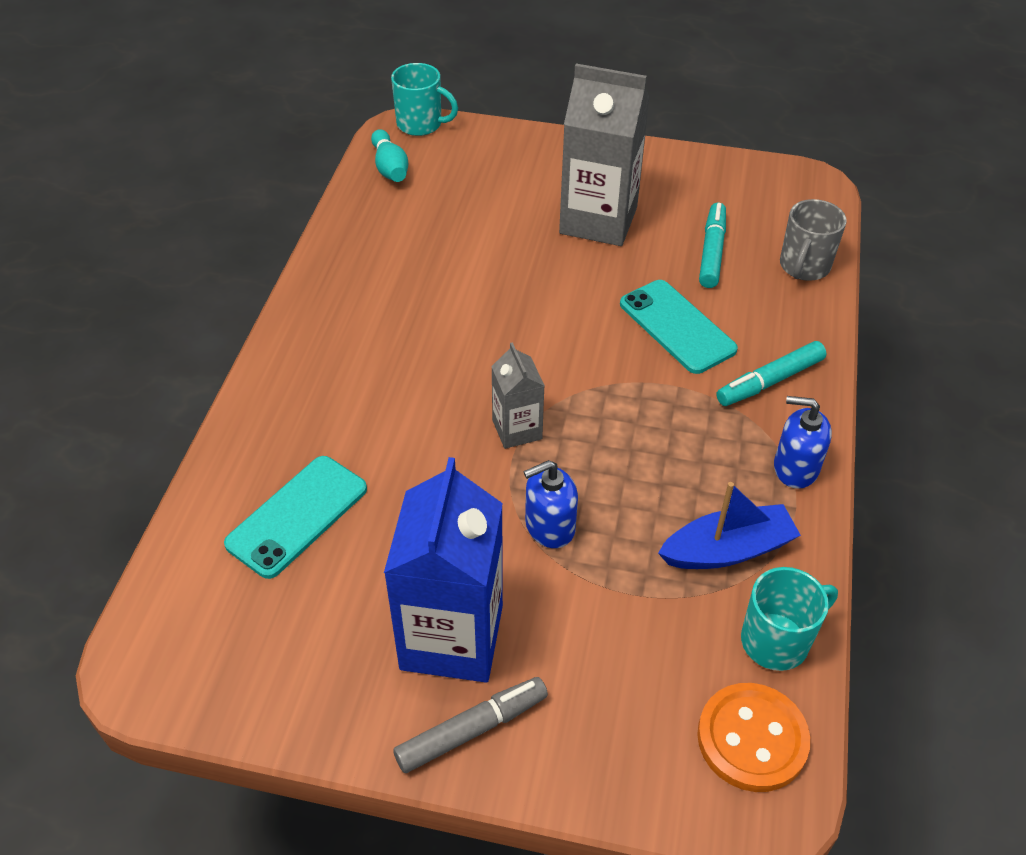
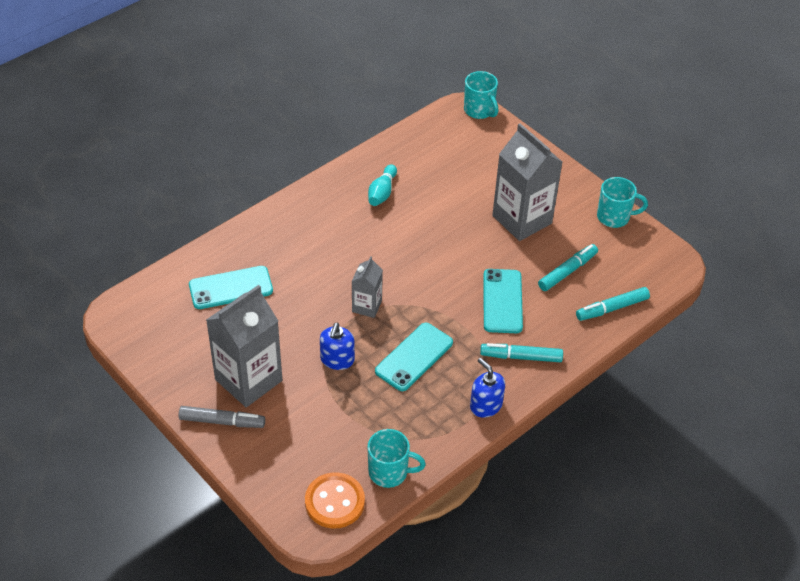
camera: 35 degrees right, 0 degrees up
turquoise bowling pin [371,129,408,182] -> turquoise bowling pin moved to [368,164,397,206]
blue carton [384,457,503,683] -> grey carton [206,285,282,407]
blue soap dispenser [523,460,578,548] -> blue soap dispenser turned 90 degrees counterclockwise [320,323,355,370]
blue boat [658,482,801,569] -> none
grey mug [780,199,847,281] -> turquoise marker [576,287,650,321]
none -> turquoise phone [375,323,453,391]
none -> turquoise mug [597,177,648,228]

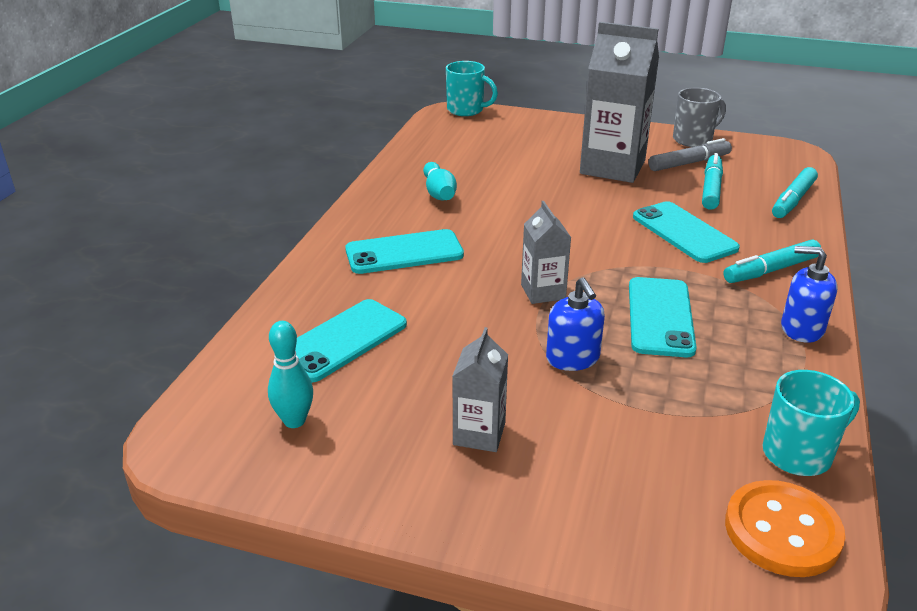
camera: 30 degrees left, 15 degrees down
grey marker [178,406,265,428] -> grey marker moved to [649,138,732,171]
grey carton [206,285,282,407] -> grey carton [452,327,508,452], size x0.52
turquoise mug [597,177,648,228] -> grey mug [673,88,726,147]
none -> turquoise bowling pin [268,321,313,428]
none -> turquoise phone [345,229,464,274]

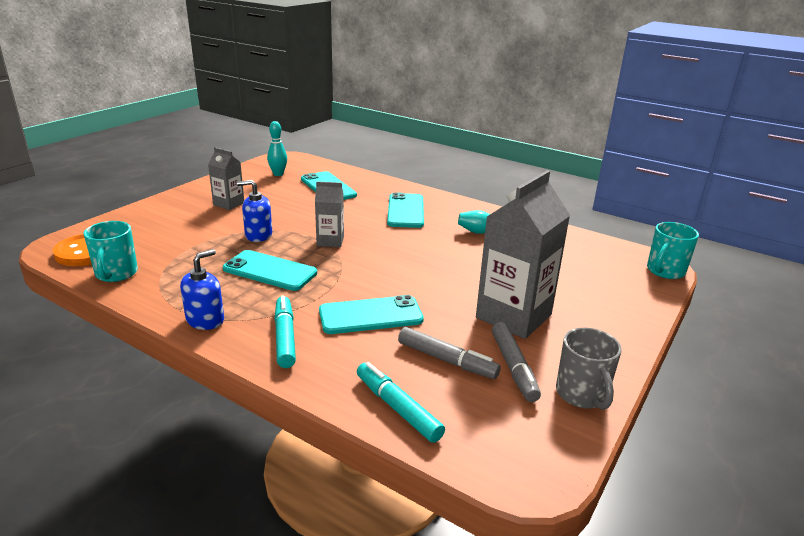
camera: 105 degrees right, 5 degrees down
turquoise marker [702,153,723,210] -> grey marker [398,327,501,379]

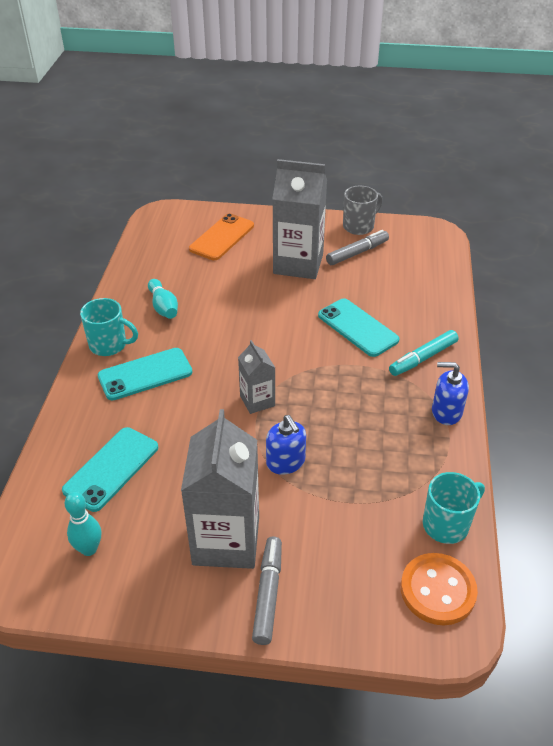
camera: 115 degrees left, 15 degrees up
grey carton [208,147,244,210] -> grey carton [181,409,259,569], size x1.92
turquoise phone [223,250,317,291] -> none
turquoise marker [357,362,445,443] -> none
grey marker [398,327,501,379] -> grey marker moved to [252,536,282,645]
turquoise mug [647,222,699,279] -> turquoise mug moved to [80,298,138,356]
none -> orange phone [189,213,254,260]

